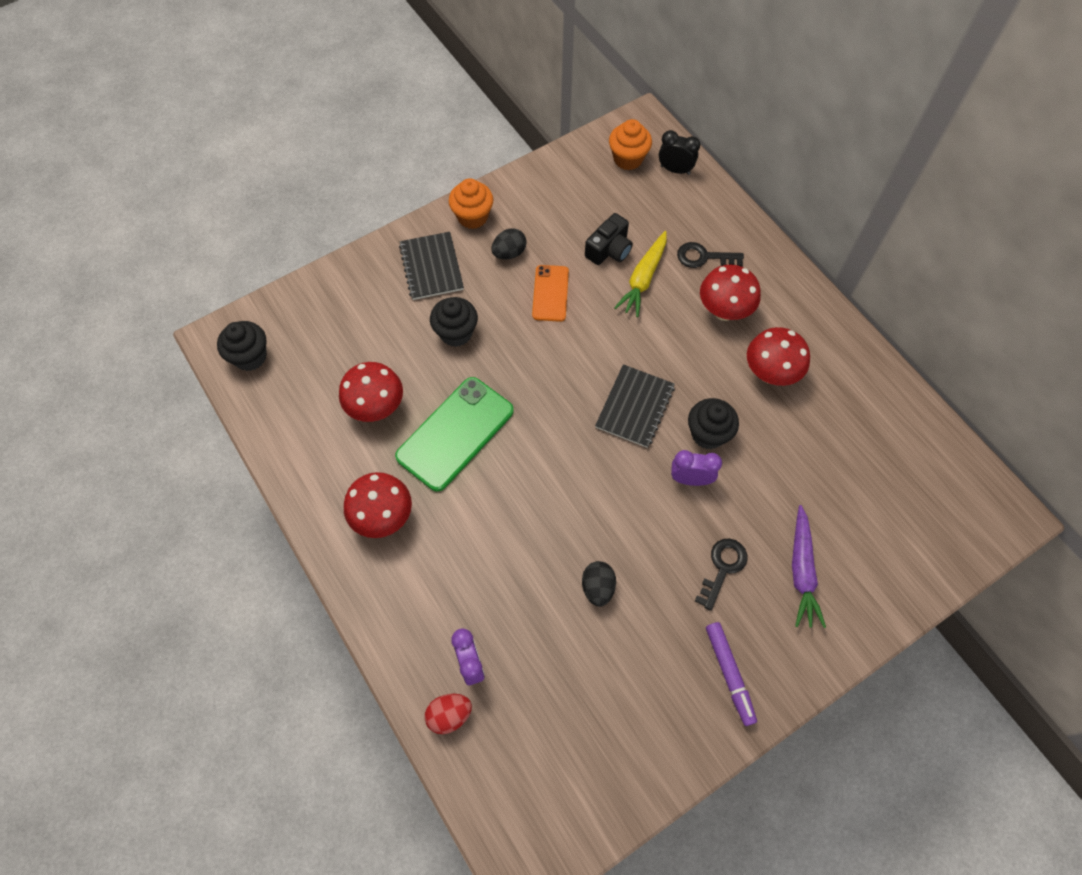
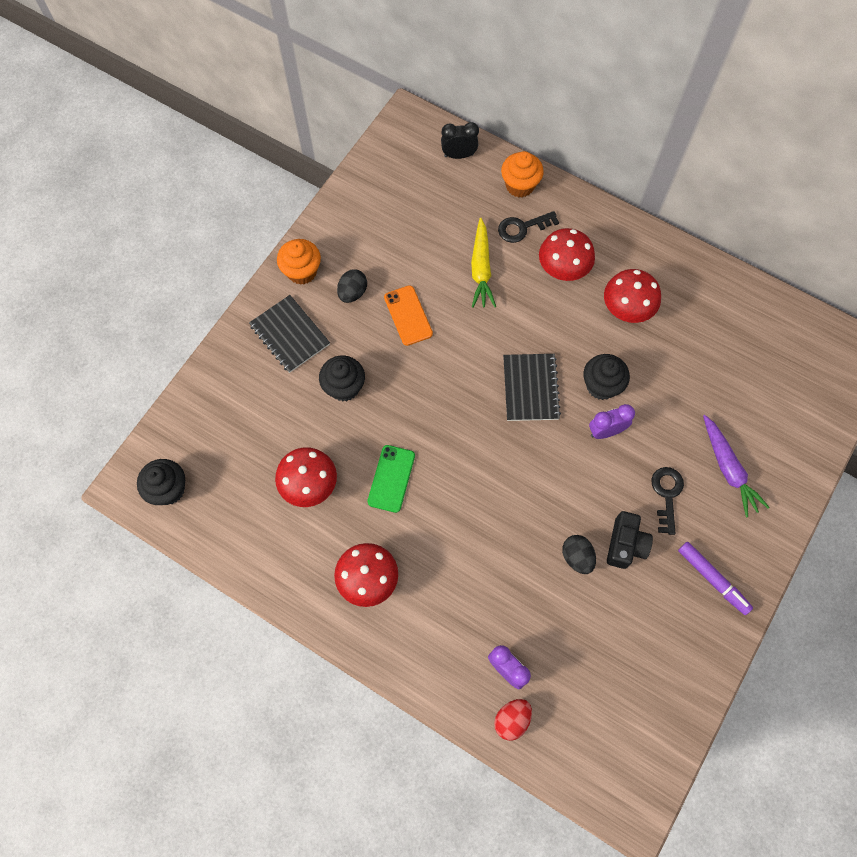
camera: 25 degrees left, 5 degrees up
green phone [395,377,514,491] -> green phone [367,445,415,513], size x0.58
black camera [585,213,633,265] -> black camera moved to [607,511,653,569]
orange cupcake [609,119,652,170] -> orange cupcake moved to [501,151,544,198]

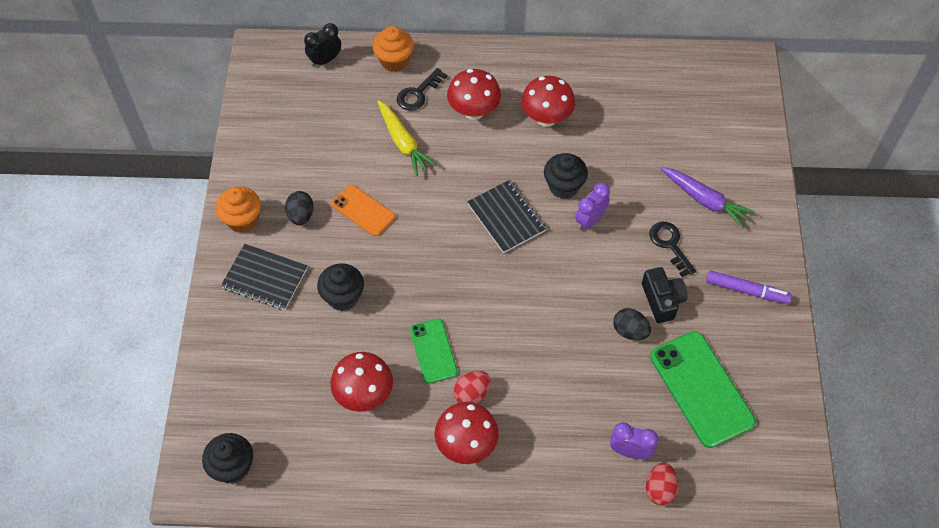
camera: 30 degrees left, 10 degrees down
none -> red egg [453,371,491,404]
none -> green phone [650,331,756,448]

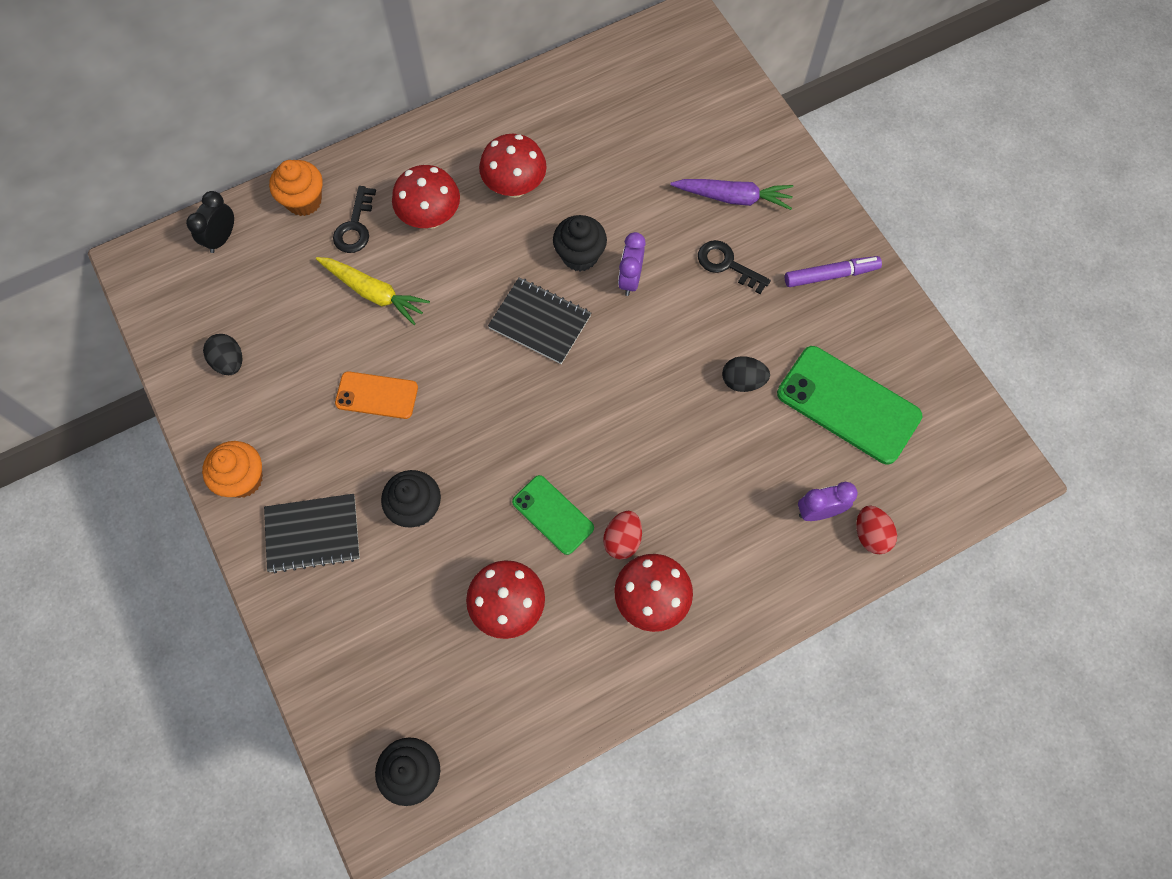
camera: 30 degrees left, 10 degrees up
black egg [285,191,314,225] -> black egg moved to [203,334,242,375]
black camera [642,267,688,323] -> none

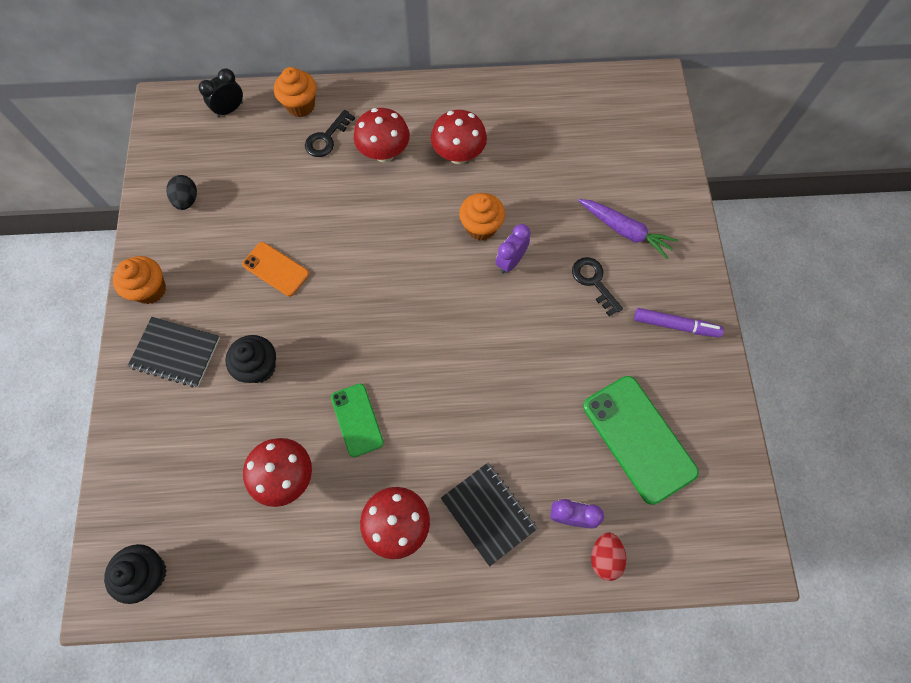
camera: 25 degrees right, 0 degrees up
yellow carrot [316,257,430,325] -> none
black notebook [488,277,591,364] -> black notebook moved to [441,463,538,567]
black cupcake [553,215,607,271] -> orange cupcake [459,193,505,241]
red egg [603,511,642,559] -> none
black egg [722,356,770,392] -> none

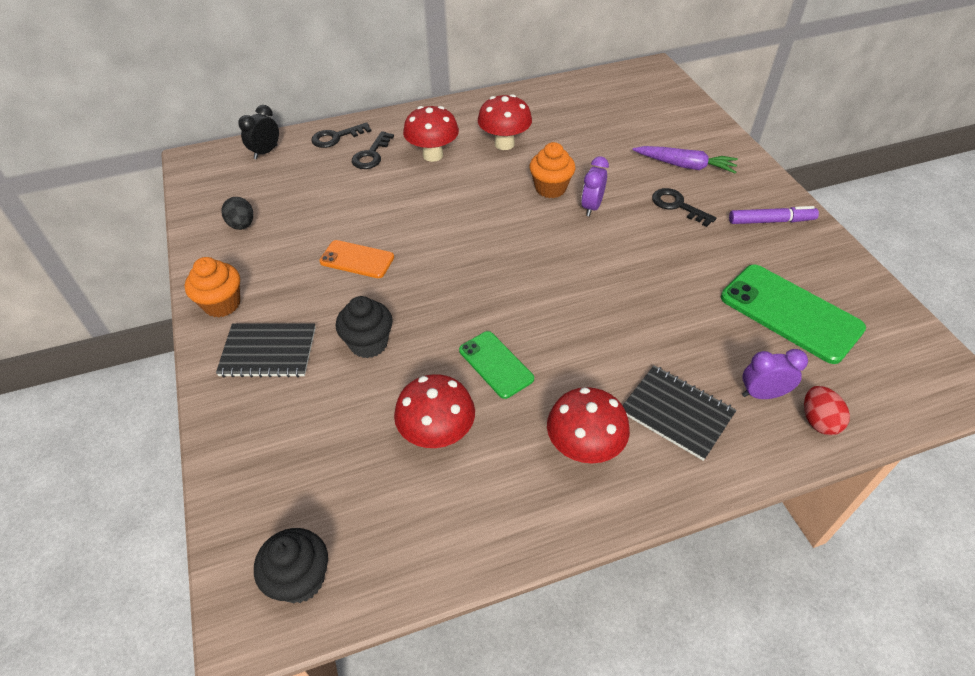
camera: 15 degrees left, 20 degrees down
orange cupcake [274,67,316,117] -> black key [311,122,372,148]

